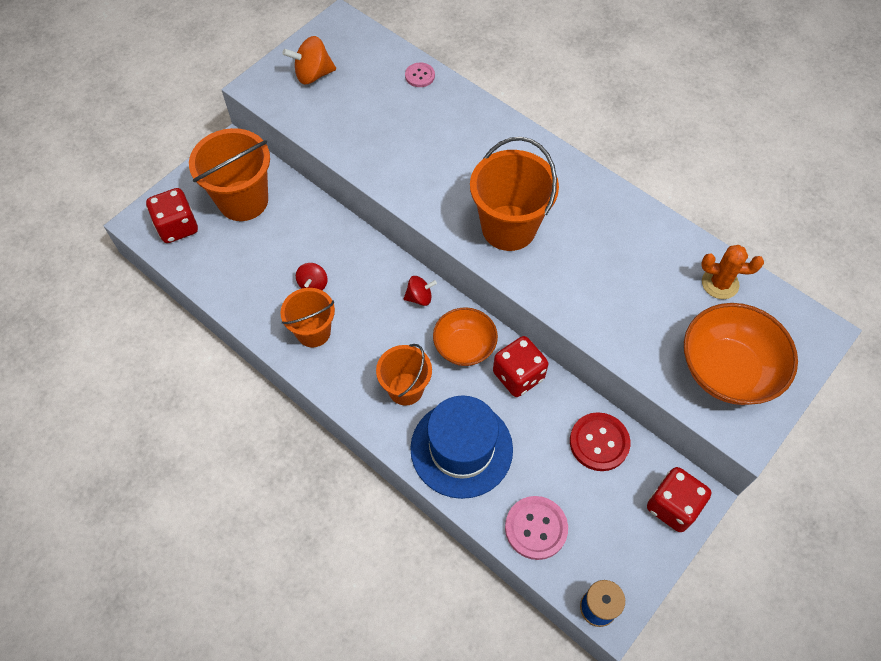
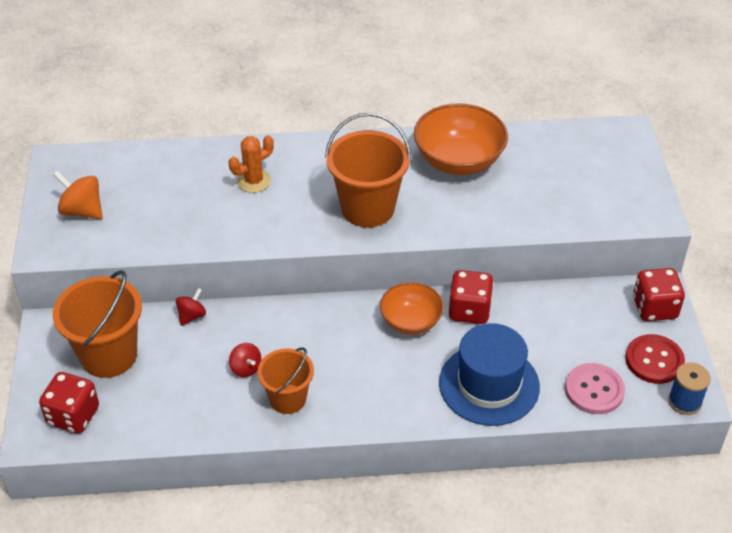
camera: 45 degrees left, 15 degrees down
orange spinning top [282,36,336,84] -> orange spinning top turned 90 degrees clockwise [53,171,103,219]
orange bucket [376,344,432,406] -> none
red spinning top [404,276,437,306] -> red spinning top moved to [176,288,206,326]
pink button [405,63,435,87] -> none
red button [570,412,630,471] -> red button moved to [625,334,685,384]
orange bowl [684,303,798,405] -> orange bowl moved to [414,103,508,175]
orange cactus [701,245,764,299] -> orange cactus moved to [229,135,274,193]

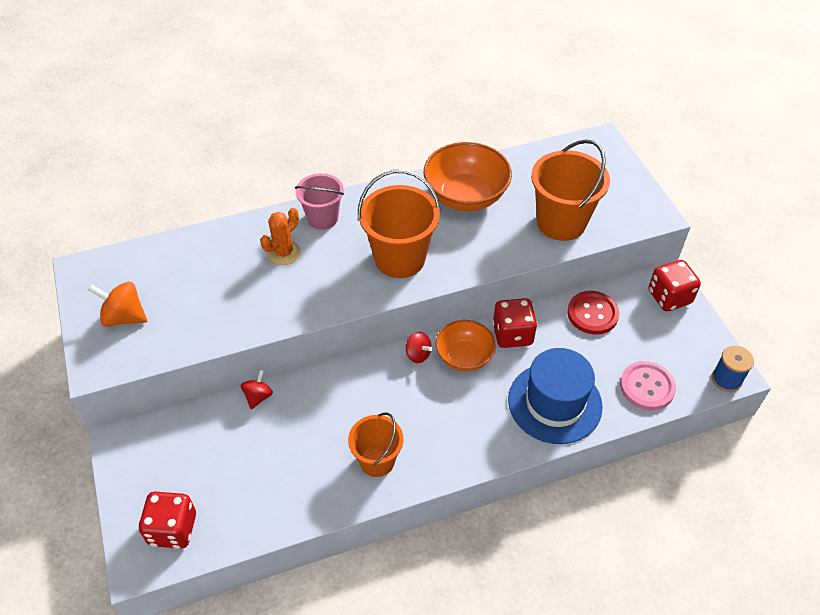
camera: 15 degrees left, 5 degrees up
orange bucket [53,270,142,378] -> orange bucket moved to [531,139,610,241]
red spinning top [229,343,261,377] -> red spinning top moved to [406,332,432,363]
red button [625,334,685,384] -> red button moved to [567,291,619,335]
none -> pink bucket [295,173,344,230]

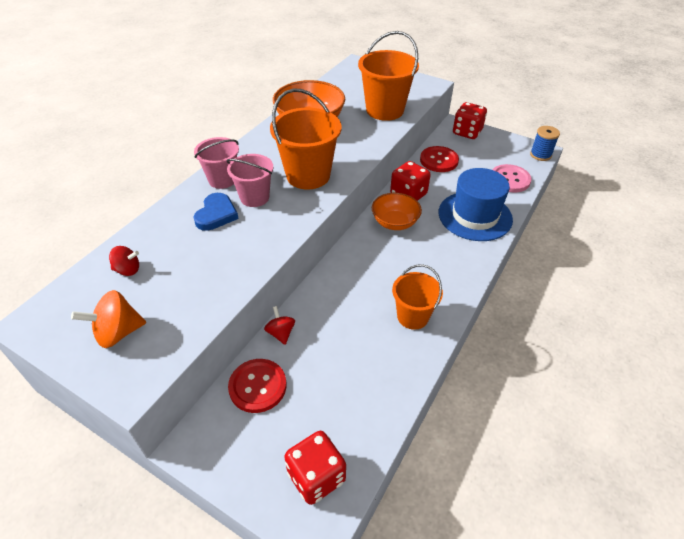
camera: 40 degrees left, 5 degrees down
orange cactus [260,208,301,265] -> blue heart [193,193,239,231]
red spinning top [406,332,432,363] -> red spinning top moved to [109,246,139,276]
none -> pink bucket [226,154,273,207]
none -> red button [228,359,287,413]

